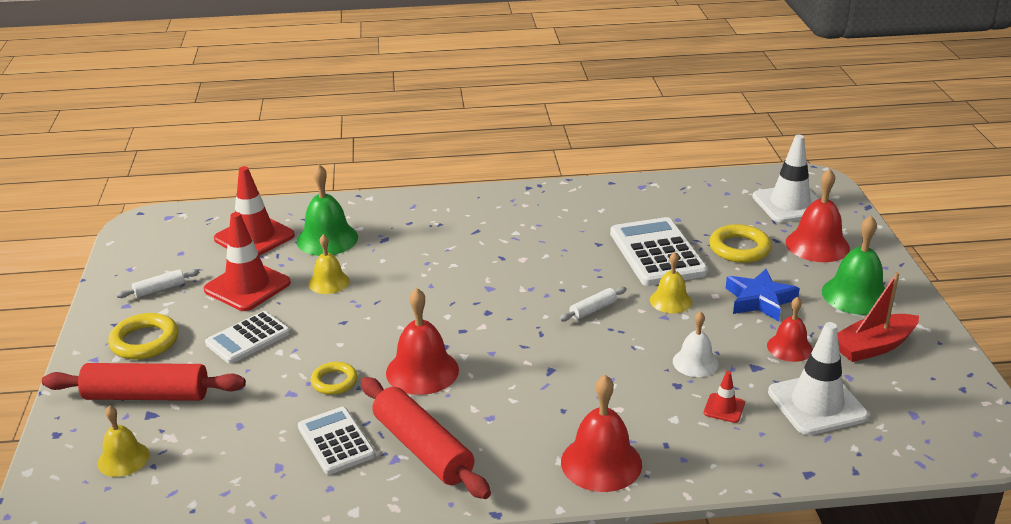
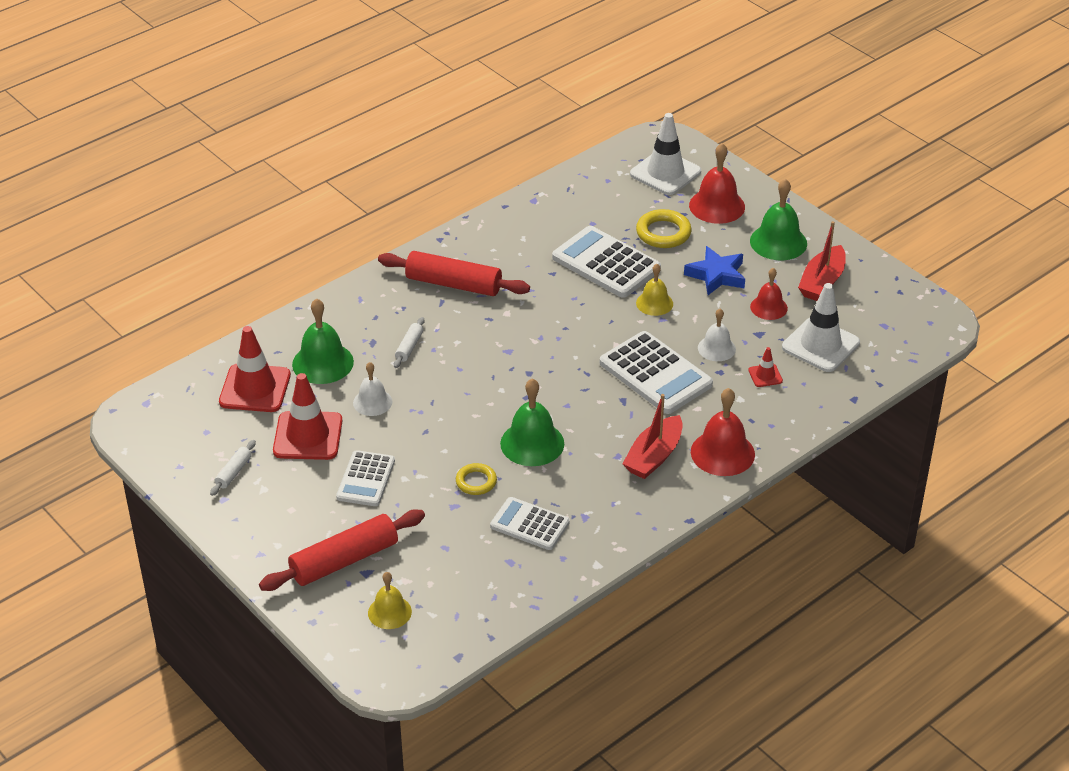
camera: 35 degrees left, 10 degrees up
yellow ring [108,313,179,360] -> none
yellow bell [309,234,350,294] -> white bell [353,362,392,416]
red rolling pin [361,377,491,499] -> red rolling pin moved to [378,251,530,296]
red bell [386,288,459,395] -> green bell [500,378,564,466]
white rolling pin [559,287,627,321] -> white rolling pin moved to [394,317,425,368]
none -> white calculator [600,331,713,414]
none -> red boat [622,394,683,479]

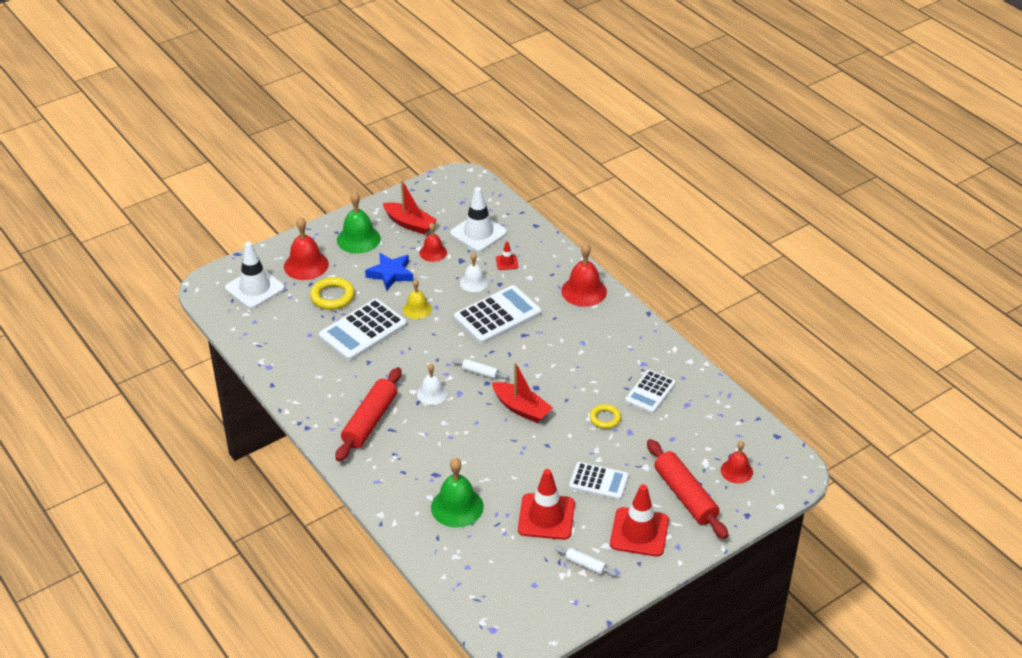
camera: 85 degrees left, 0 degrees up
red traffic cone [219,326,291,412] -> red traffic cone moved to [610,484,669,557]
white bell [353,362,392,416] -> white bell moved to [417,364,448,405]
yellow bell [368,572,412,629] -> red bell [721,441,753,483]
white rolling pin [394,317,425,368] -> white rolling pin moved to [452,359,509,379]
green bell [500,378,564,466] -> none
red boat [622,394,683,479] -> red boat moved to [492,362,553,423]

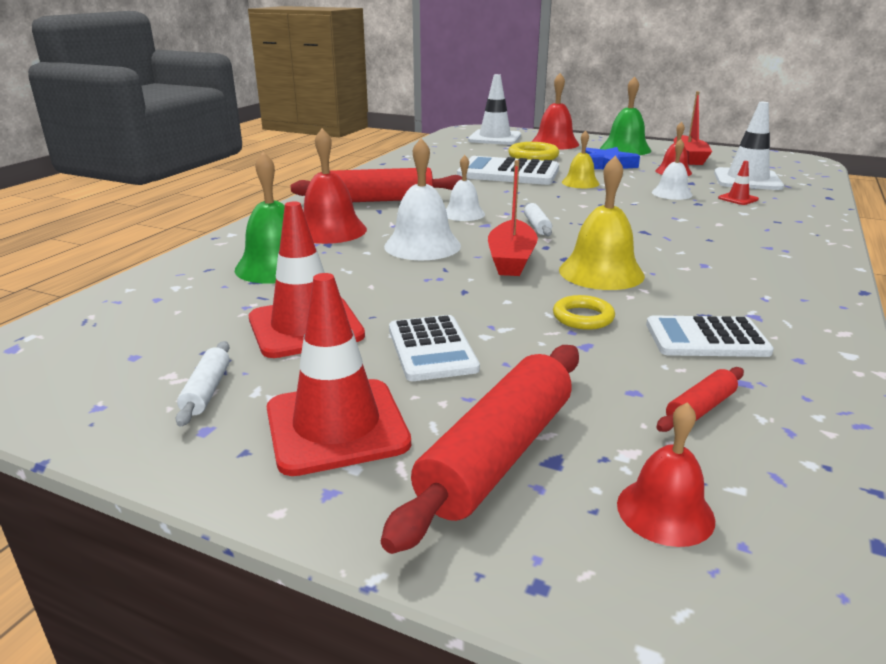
camera: 60 degrees right, 15 degrees down
white calculator [454,285,541,344] -> none
red bell [561,243,607,307] -> red bell moved to [303,128,367,244]
none -> white bell [384,138,461,260]
none -> yellow bell [559,156,645,290]
none -> red rolling pin [656,367,744,432]

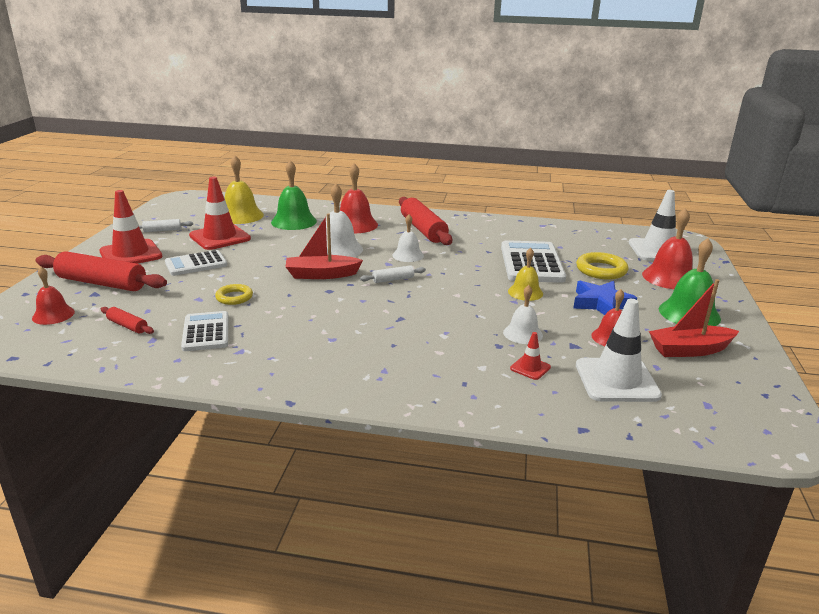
camera: 75 degrees right, 0 degrees up
yellow bell [559,156,645,290] -> yellow bell moved to [225,155,264,224]

